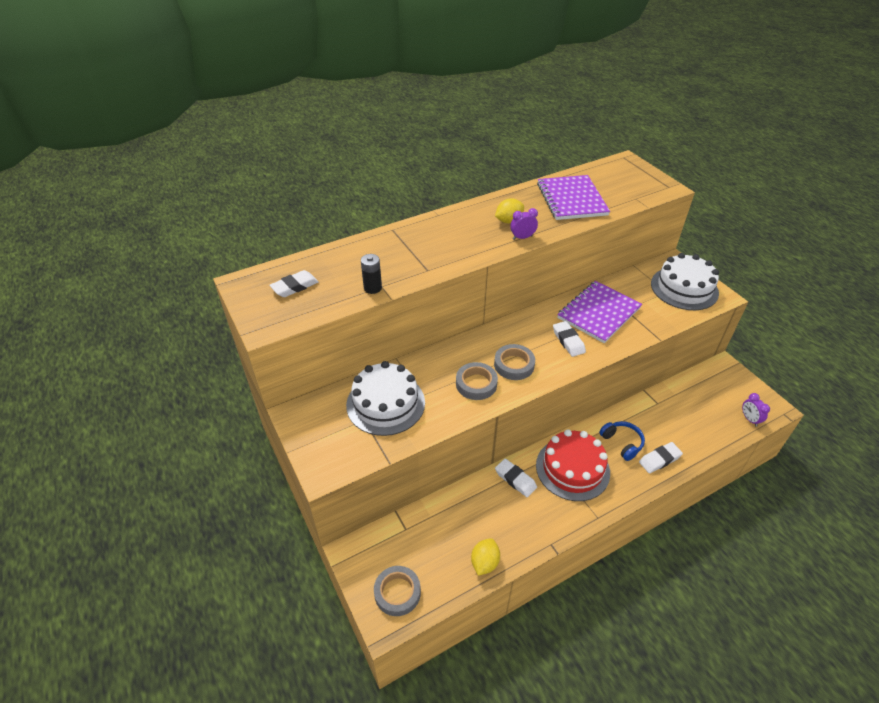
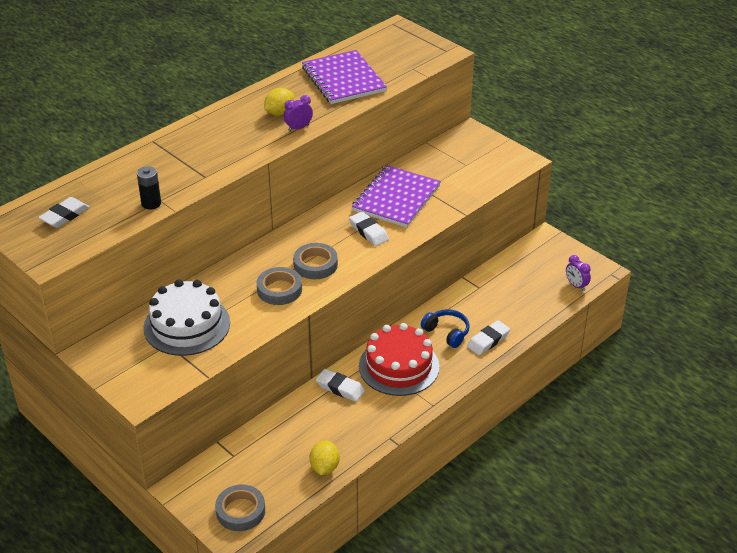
camera: 15 degrees left, 5 degrees down
white cake [651,253,719,310] -> none

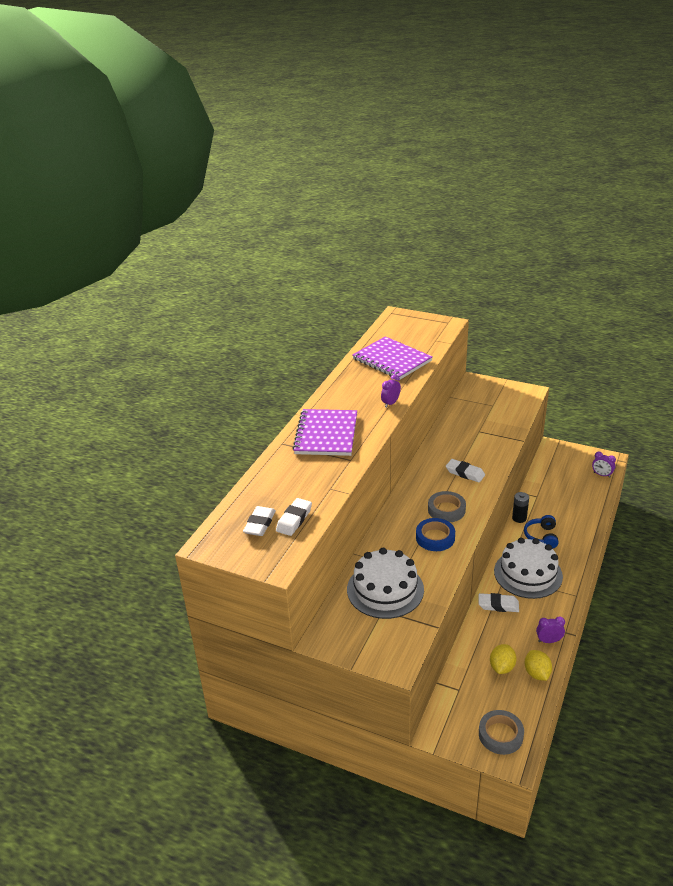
camera: 20 degrees left, 5 degrees down
black battery [137,166,161,210] -> black battery moved to [512,492,529,523]
grey tape [257,267,302,305] -> blue tape [416,518,455,551]
yellow lemon [264,88,294,115] -> yellow lemon moved to [490,644,516,674]
purple notebook [352,165,441,228] -> purple notebook moved to [292,409,357,456]
red cake [359,323,439,396] -> white cake [494,538,563,599]
blue headphones [421,309,470,348] -> blue headphones turned 105 degrees counterclockwise [524,515,559,549]
white eraser [467,321,510,355] -> white eraser moved to [276,498,312,536]
none -> purple clock [536,617,565,643]

